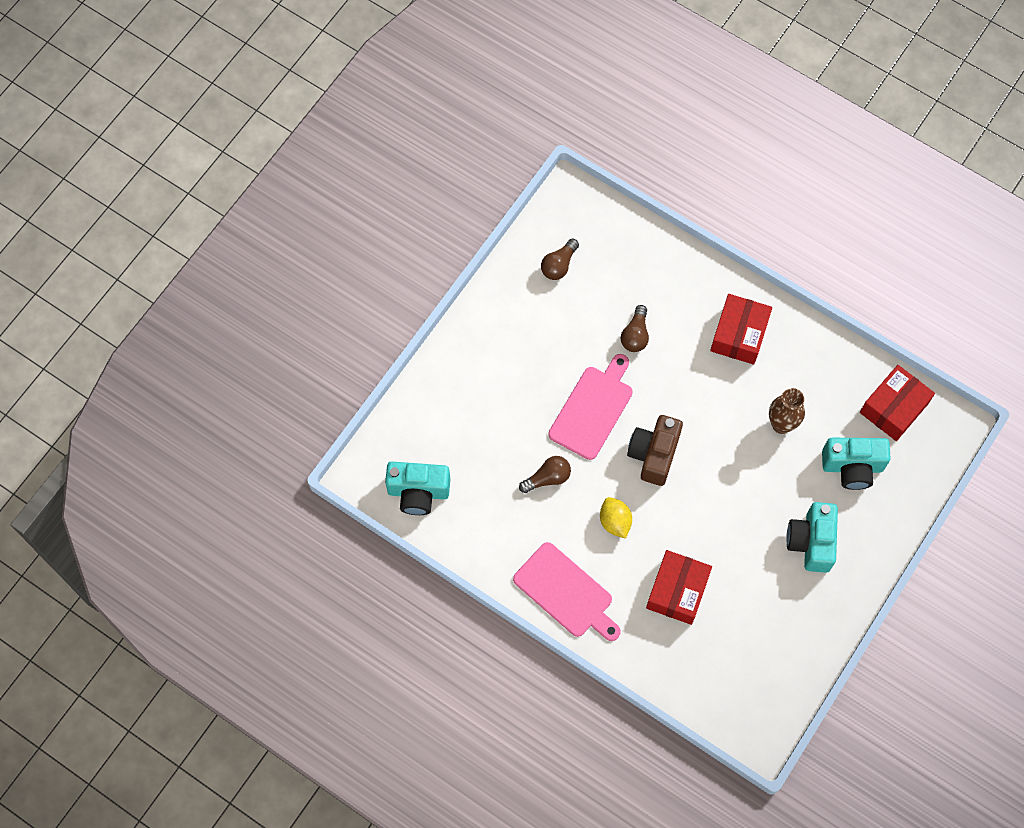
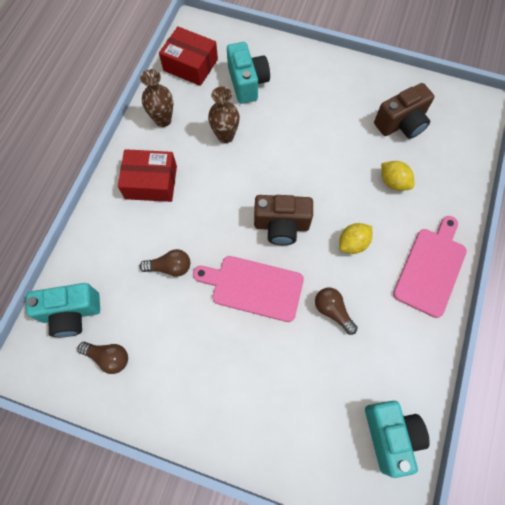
camera: 105 degrees left, 0 degrees up
red box [646,550,712,625] -> yellow lemon [381,161,414,191]
turquoise camera [786,502,838,573] -> turquoise camera moved to [26,283,100,337]
none -> brown vase [140,69,173,127]
none -> brown camera [374,83,434,139]

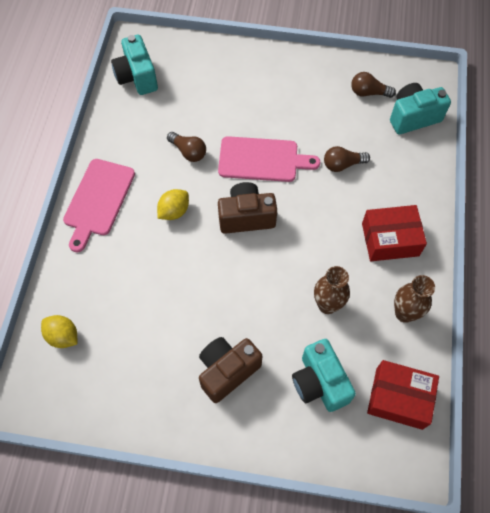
camera: 170 degrees right, 5 degrees down
brown camera [374,83,434,139] -> brown camera moved to [199,337,262,403]
yellow lemon [381,161,414,191] -> yellow lemon moved to [41,315,77,348]

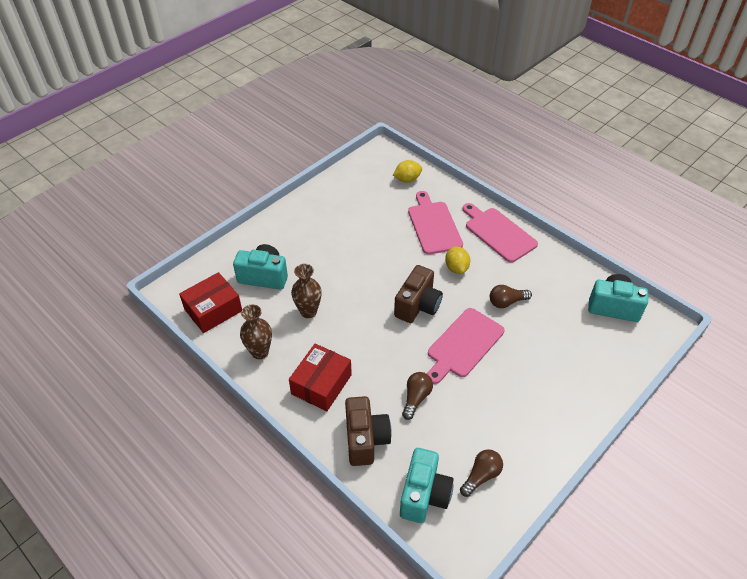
camera: 125 degrees right, 15 degrees down
brown camera [199,337,262,403] -> brown camera moved to [345,396,392,466]
none -> pink cutting board [408,191,463,254]

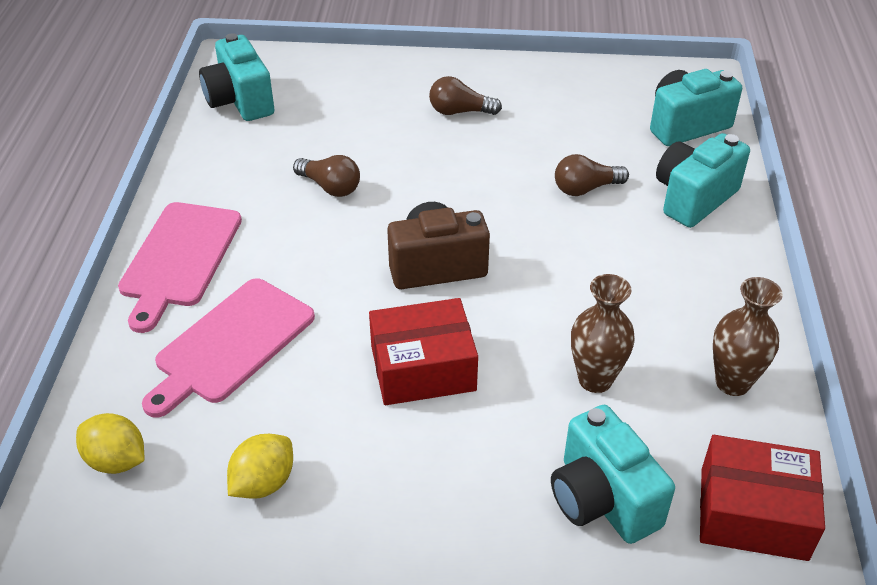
camera: 130 degrees left, 5 degrees down
red box [289,343,352,411] -> red box moved to [369,298,478,405]
brown camera [345,396,392,466] -> turquoise camera [656,133,750,228]
pink cutting board [427,308,504,384] -> none
yellow lemon [445,247,470,274] -> yellow lemon moved to [227,434,293,499]
brown light bulb [460,449,503,497] -> brown light bulb moved to [429,76,502,115]

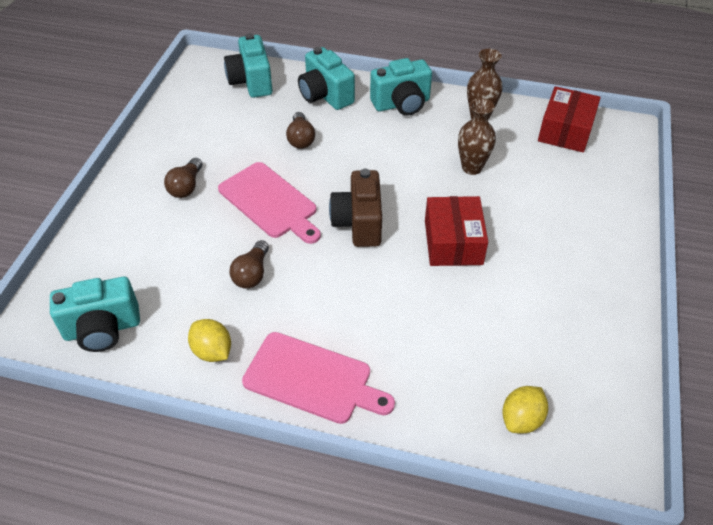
camera: 80 degrees left, 5 degrees up
pink cutting board [142,278,315,418] -> pink cutting board moved to [218,162,321,244]
yellow lemon [227,434,293,499] -> yellow lemon moved to [188,319,231,362]
brown light bulb [293,155,360,197] -> brown light bulb turned 150 degrees clockwise [229,240,269,288]
turquoise camera [551,405,675,544] -> turquoise camera moved to [370,58,432,116]

